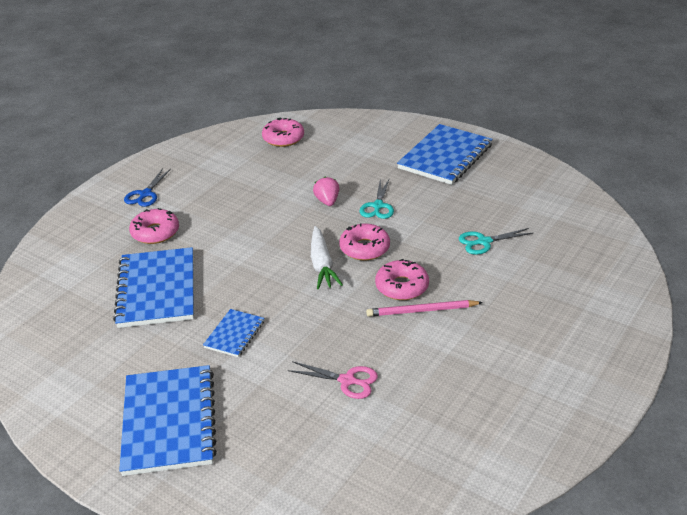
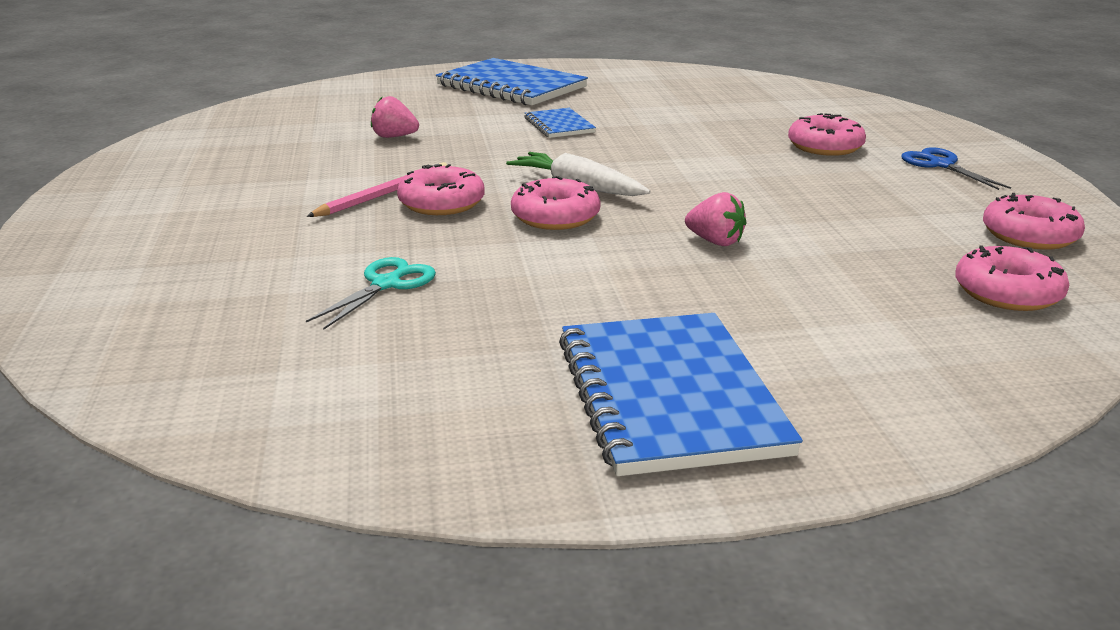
camera: 135 degrees right, 10 degrees down
blue notebook [113,247,194,328] -> none
pink scissors [288,361,378,399] -> pink strawberry [371,96,419,138]
turquoise scissors [360,180,394,219] -> none
none -> pink donut [983,193,1085,250]

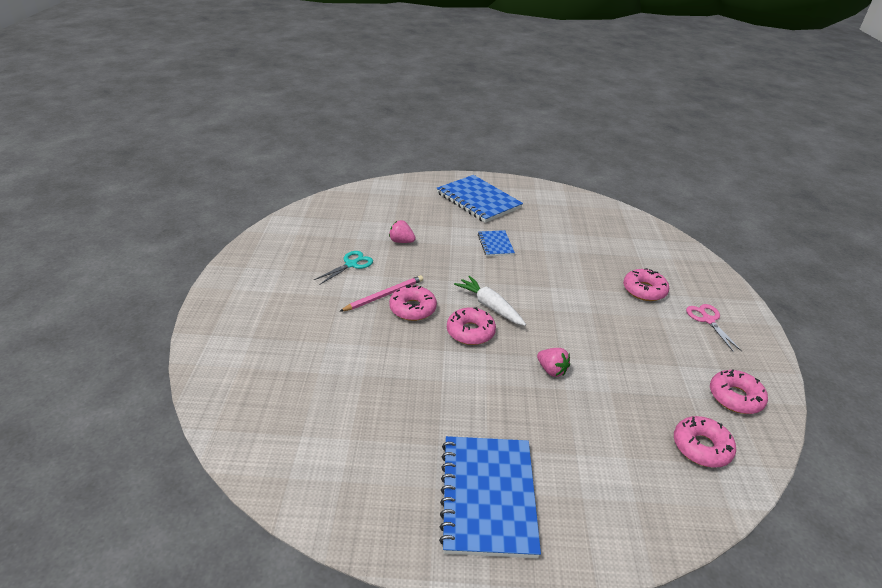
camera: 10 degrees right, 10 degrees up
turquoise scissors [306,257,436,330] -> turquoise scissors moved to [314,251,373,285]
blue scissors [901,147,1011,190] -> pink scissors [686,304,742,352]

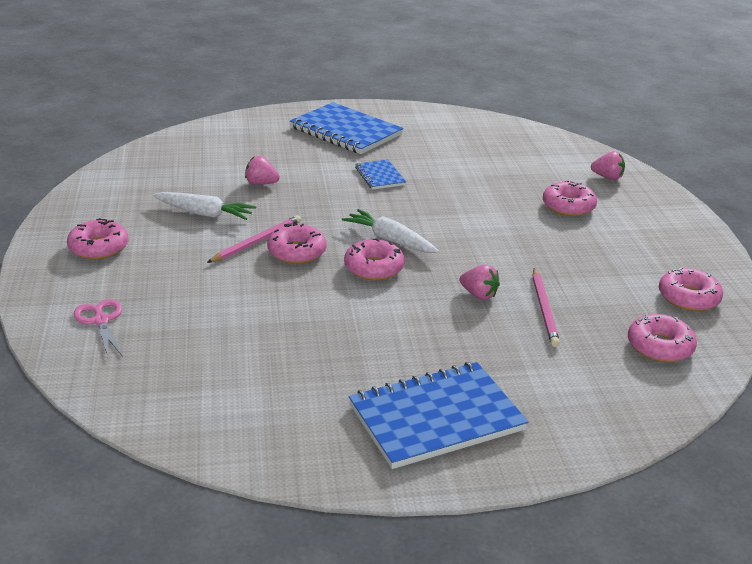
camera: 10 degrees left, 5 degrees down
turquoise scissors [314,251,373,285] -> white carrot [153,192,257,220]
blue notebook [439,436,541,558] -> blue notebook turned 75 degrees clockwise [349,362,528,469]
pink scissors [686,304,742,352] -> pink scissors moved to [74,300,123,359]
none -> pink donut [67,218,129,259]
none -> pink pencil [532,268,560,347]
none -> pink strawberry [591,151,625,180]

